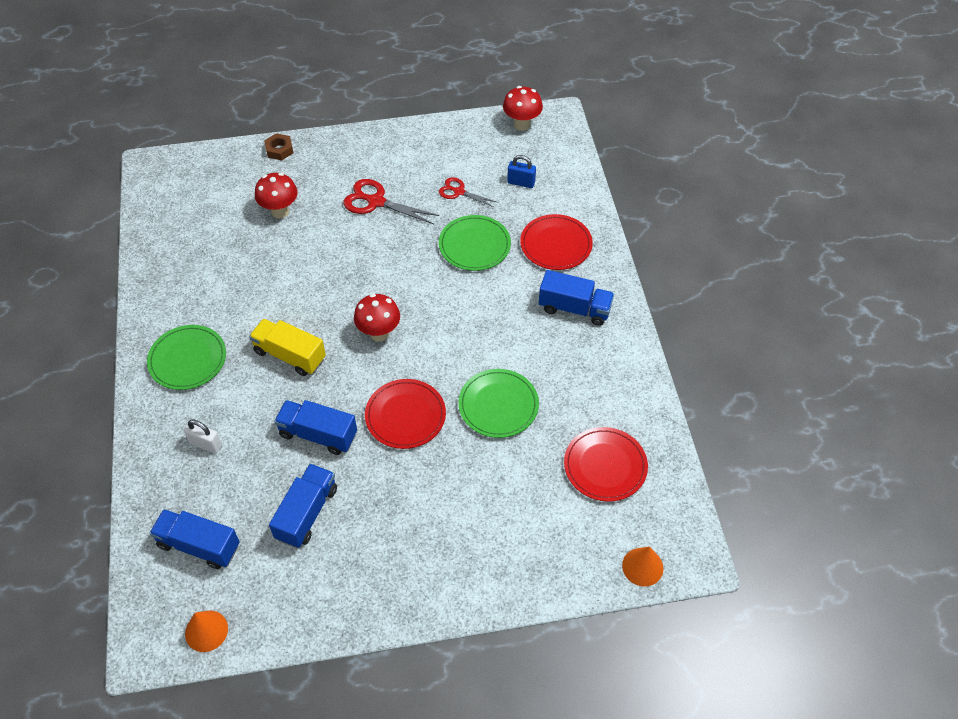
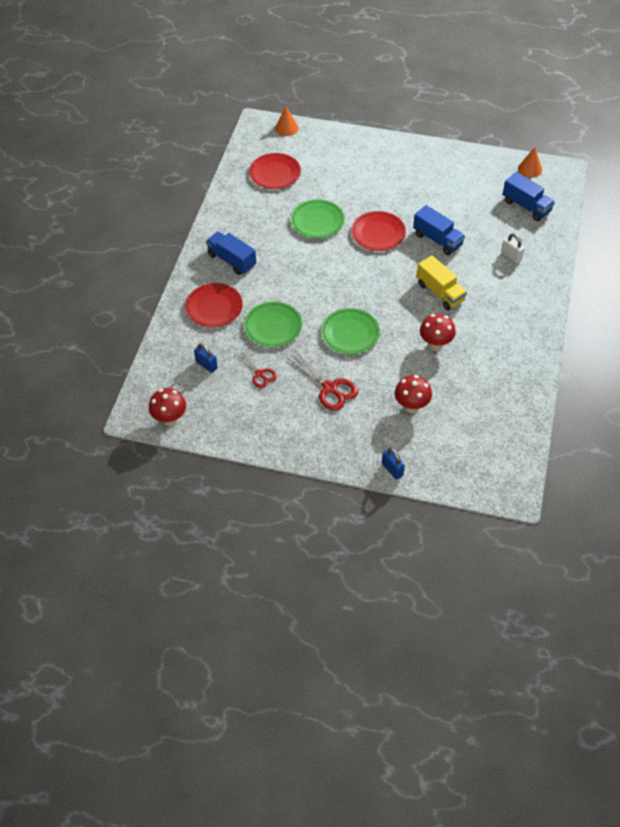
camera: 155 degrees left, 0 degrees up
green plate [147,325,226,390] -> green plate moved to [321,308,380,355]
brown nut [264,133,293,160] -> blue padlock [382,448,405,480]
blue truck [269,464,337,548] -> none
red mushroom [354,293,400,342] -> red mushroom moved to [420,314,456,351]

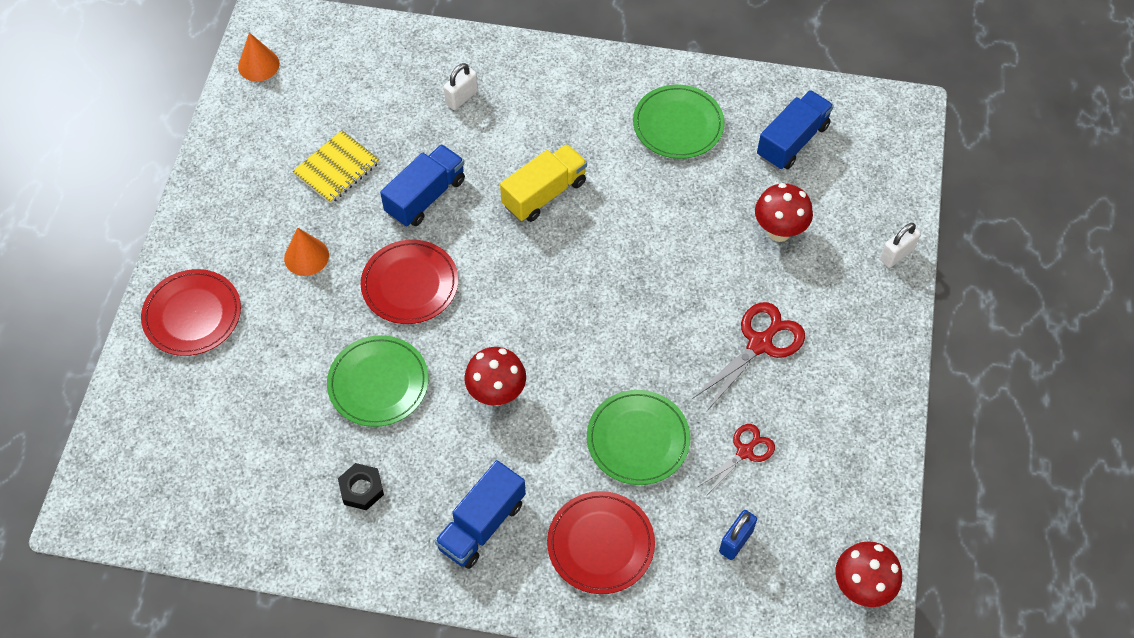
camera: 95 degrees left, 5 degrees up
red plate [249,153,301,189] -> red plate moved to [141,269,241,356]
orange cone [275,106,298,136] -> orange cone moved to [284,228,329,276]
green plate [321,308,380,355] -> green plate moved to [633,85,725,159]
blue padlock [382,448,405,480] -> white padlock [880,223,921,268]
red mushroom [420,314,456,351] -> red mushroom moved to [464,347,526,406]
blue truck [503,172,555,221] -> blue truck moved to [757,90,834,170]
none -> yellow notebook [292,130,380,204]
none -> black nut [338,463,384,510]

